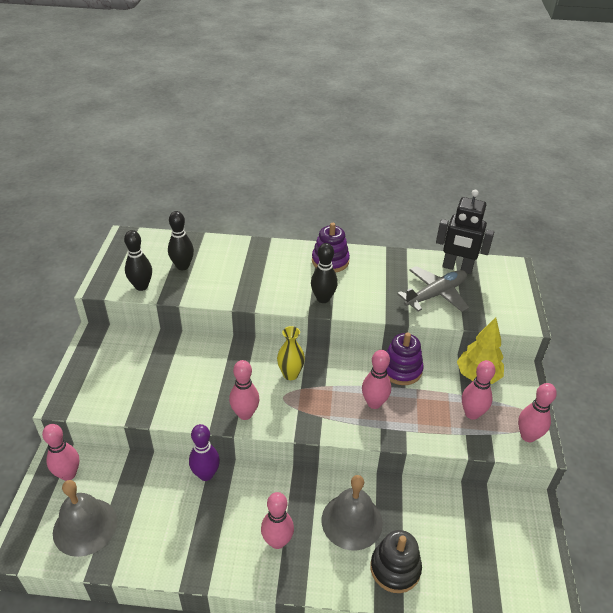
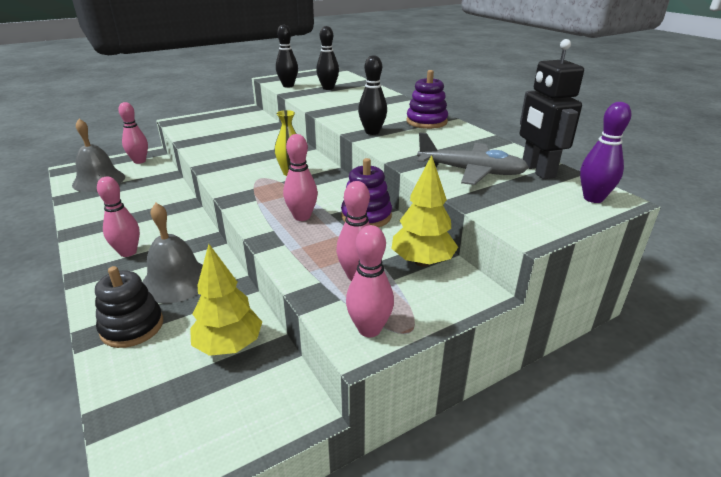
camera: 55 degrees right, 10 degrees down
purple bowling pin [189,424,220,481] -> purple bowling pin moved to [580,102,632,203]
pink bowling pin [229,360,259,420] -> none
none -> yellow tree [190,244,262,356]

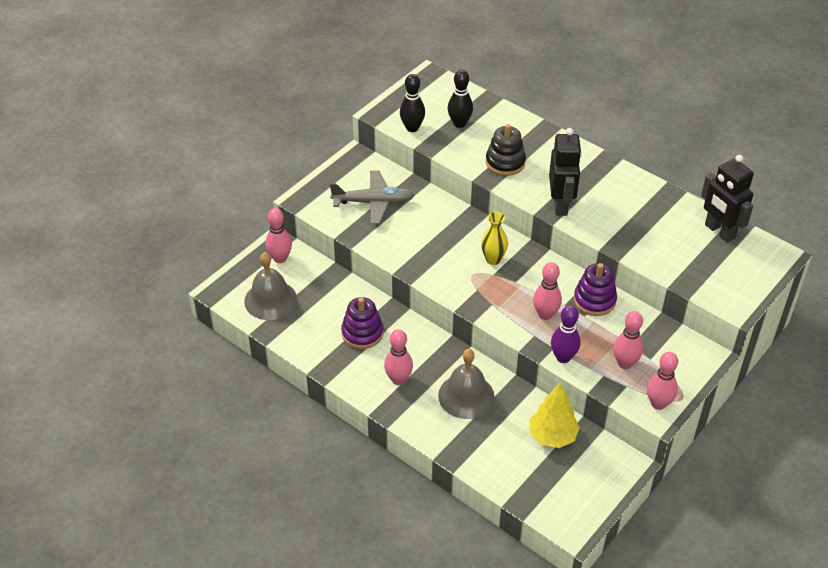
camera: 20 degrees left, 15 degrees up
black stacking toy [95,266,163,348] -> black stacking toy moved to [486,124,526,176]
black bowling pin [358,55,387,135] -> black robot [549,128,582,216]
yellow tree [391,155,458,267] -> none
purple stacking toy [406,70,448,129] -> purple stacking toy moved to [341,297,383,349]
grey plane [417,132,529,185] -> grey plane moved to [330,170,414,224]
purple bowling pin [580,102,632,203] -> purple bowling pin moved to [551,305,580,363]

